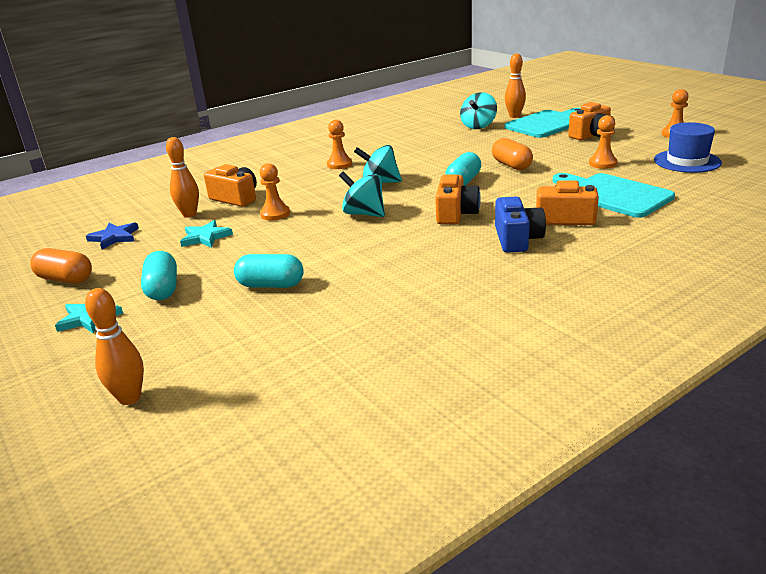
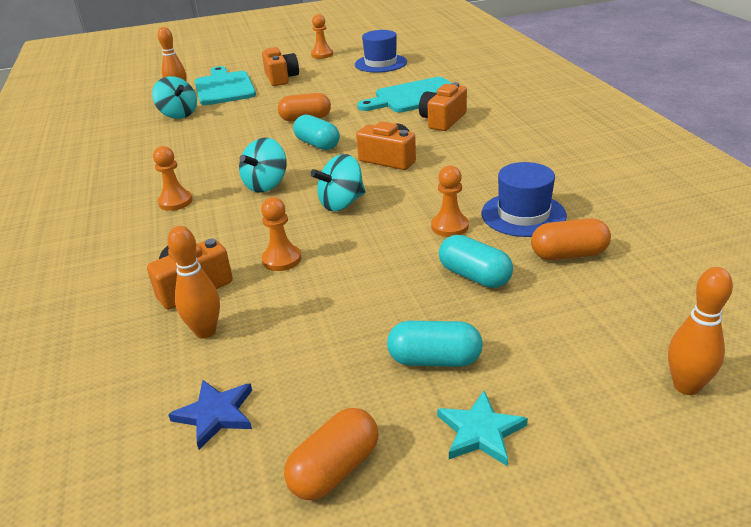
camera: 70 degrees left, 5 degrees up
turquoise star [180,220,233,248] -> none
turquoise capsule [234,254,304,288] -> turquoise capsule turned 75 degrees counterclockwise [439,235,513,288]
blue camera [495,197,546,253] -> none
orange pawn [589,115,617,169] -> orange pawn moved to [431,166,469,237]
none -> blue hat [481,162,567,237]
none -> orange capsule [531,218,611,260]

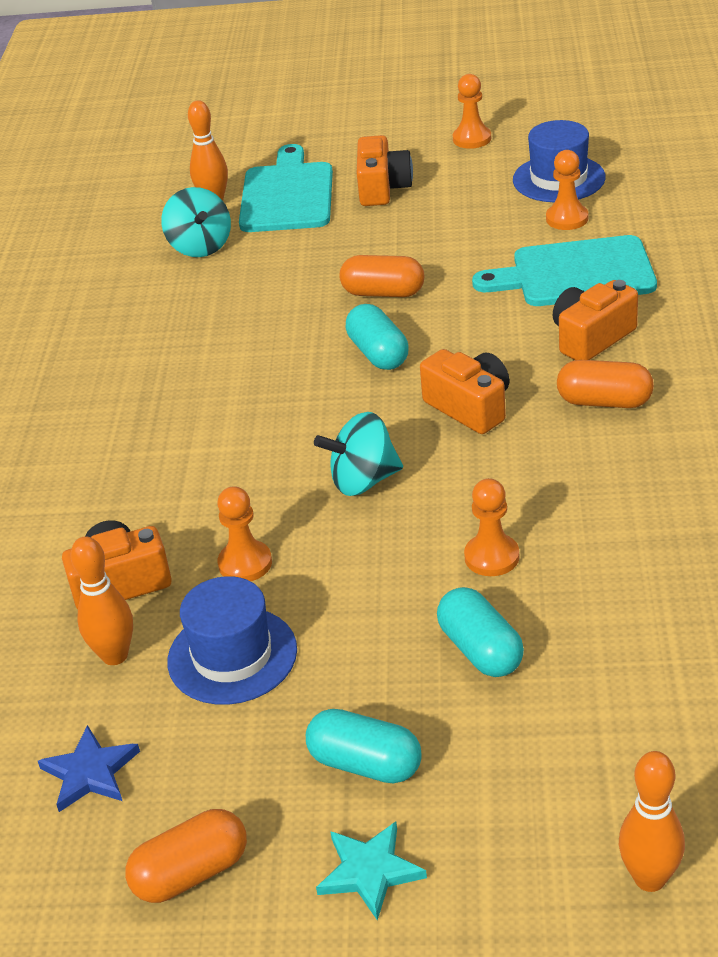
camera: 20 degrees right, 5 degrees up
orange pawn [153,146,193,211] -> orange pawn moved to [546,150,588,230]
turquoise spinning top [239,138,287,193] -> none
blue hat [481,162,567,237] -> blue hat moved to [167,576,297,705]
orange capsule [531,218,611,260] -> orange capsule moved to [557,360,654,408]

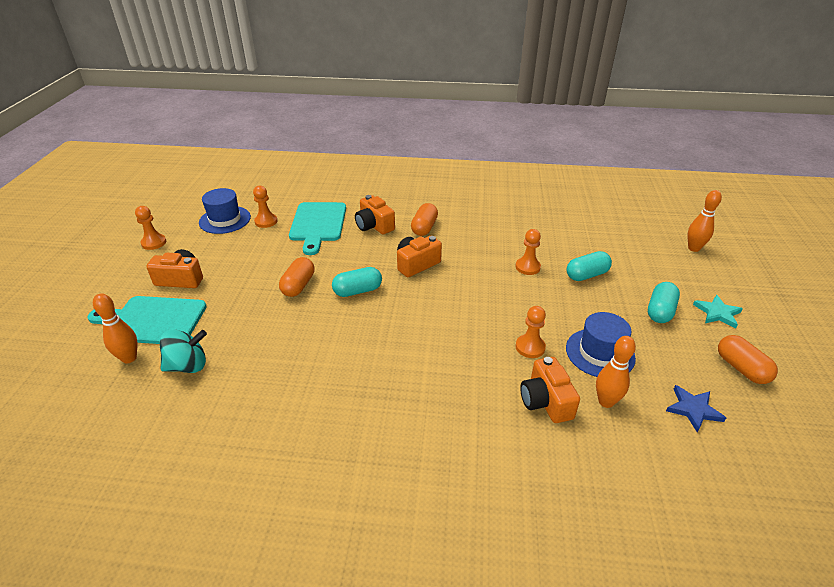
camera: 90 degrees left, 0 degrees up
turquoise spinning top [314,412,403,496] -> none

